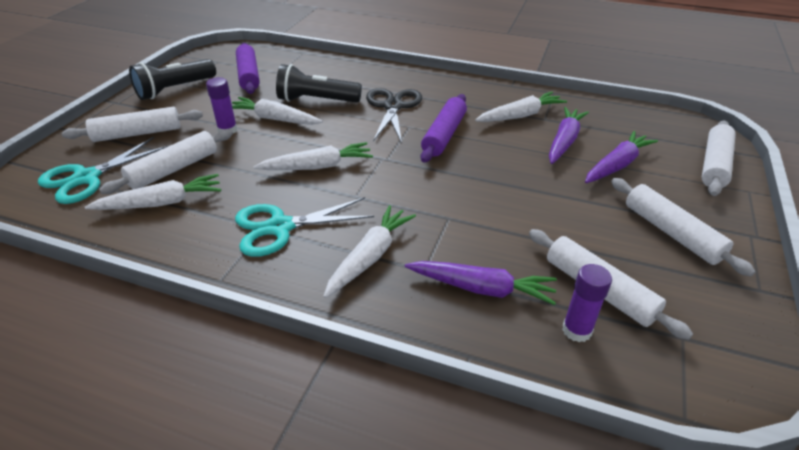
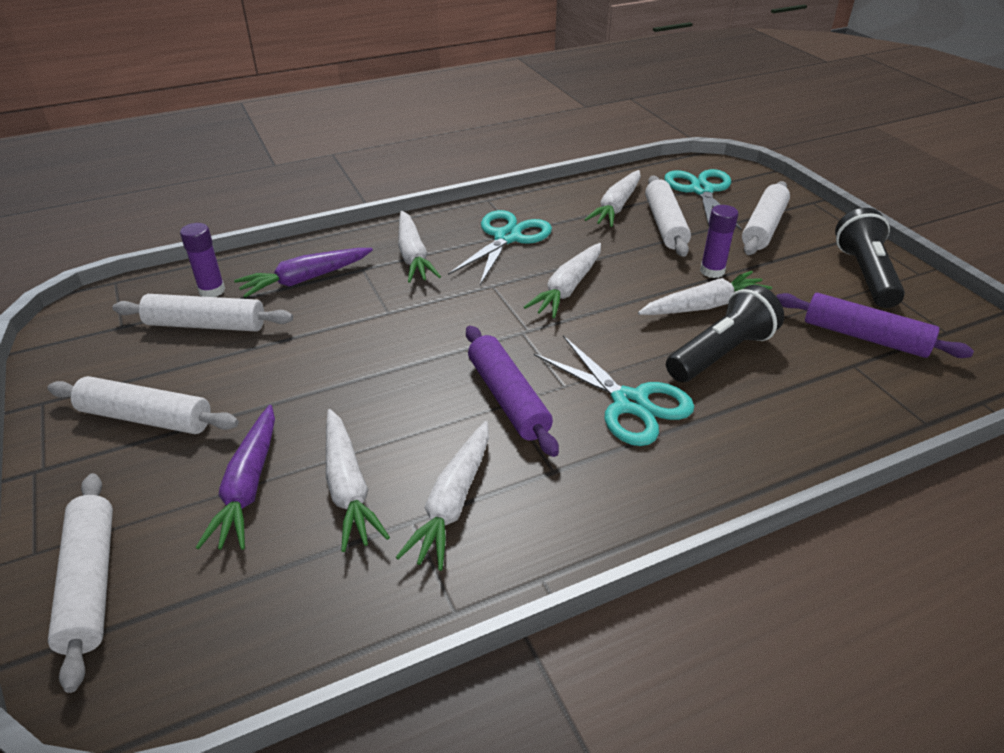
camera: 135 degrees right, 0 degrees up
black scissors [366,88,422,143] -> turquoise scissors [534,335,694,446]
purple carrot [549,107,589,164] -> white carrot [326,409,390,552]

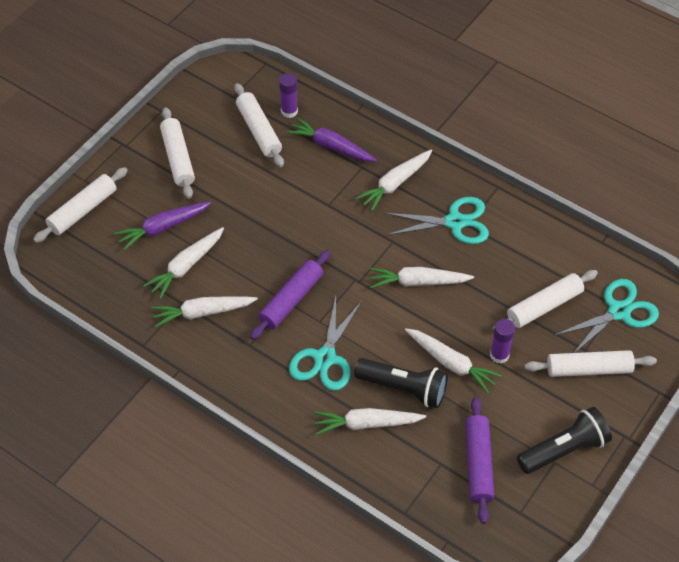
camera: 60 degrees right, 15 degrees up
white carrot [584,170,641,227] -> white carrot moved to [314,408,426,435]

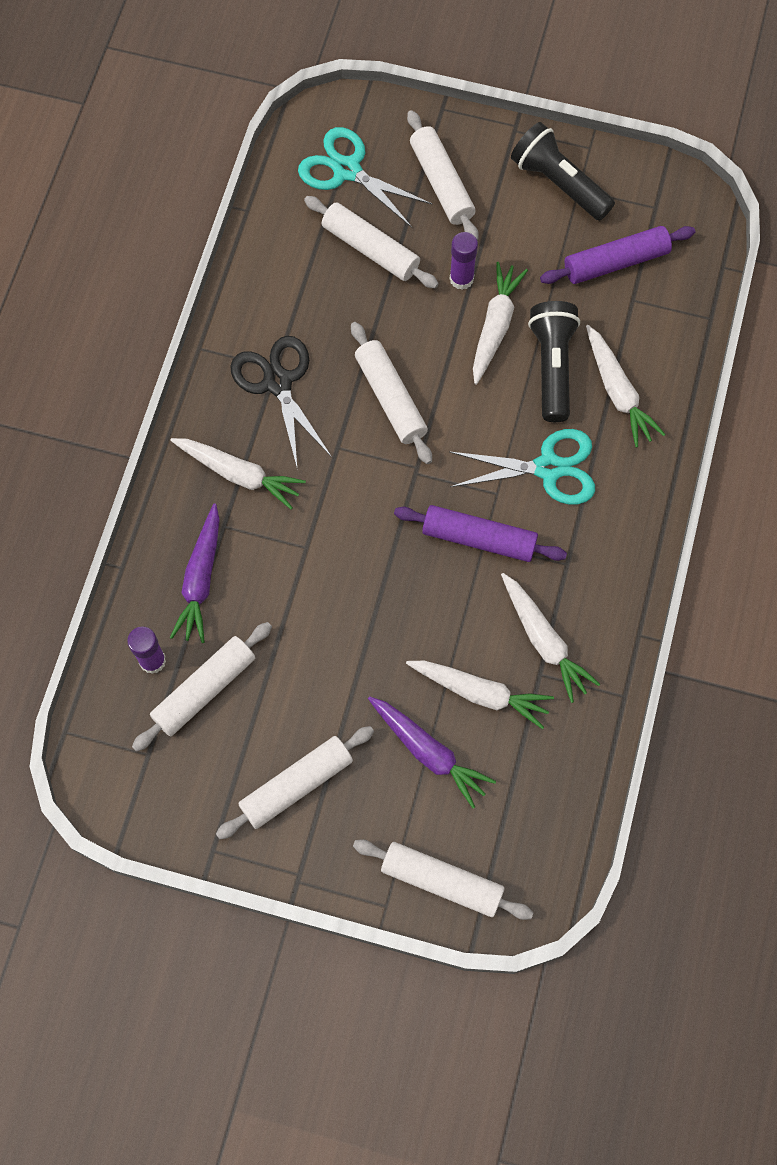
camera: 110 degrees left, 15 degrees up
white carrot [369,267,474,288] -> white rolling pin [351,322,432,464]
turquoise scissors [384,197,489,244] -> black scissors [230,336,332,467]

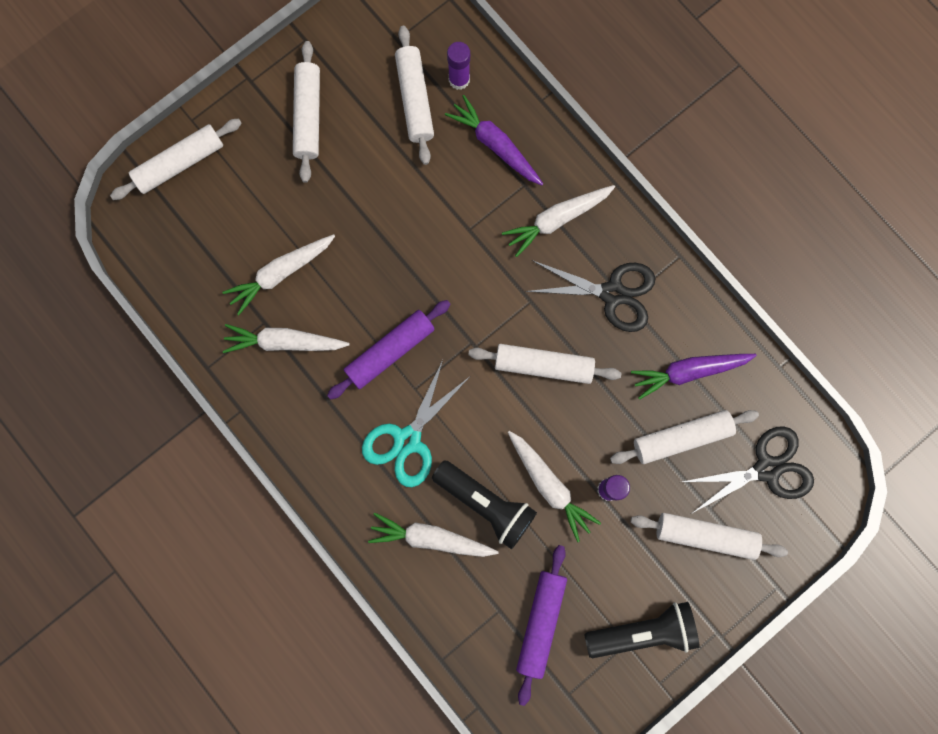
camera: 125 degrees right, 10 degrees up
turquoise scissors [298,127,433,228] -> black scissors [682,427,814,514]
purple carrot [368,696,496,808] -> purple carrot moved to [631,354,757,400]

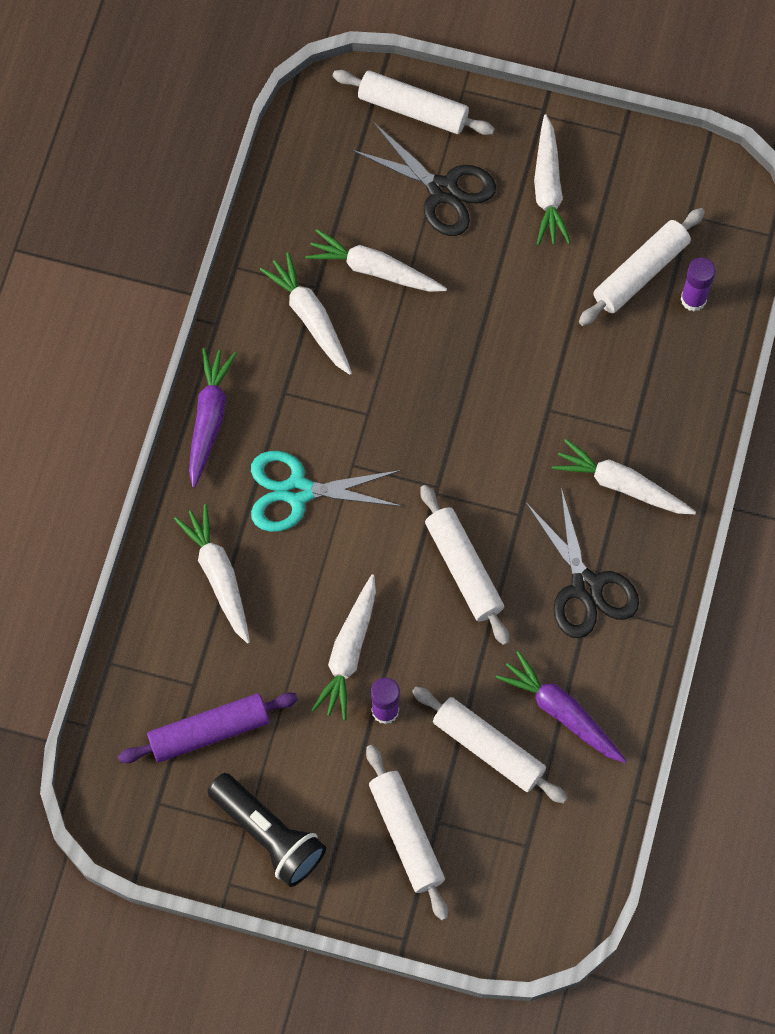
camera: 55 degrees right, 10 degrees down
white rolling pin [293,41,320,183] -> white carrot [534,114,571,245]
purple rolling pin [327,300,451,400] -> none
black flashlight [432,460,537,549] -> none
purple carrot [445,95,543,185] -> purple carrot moved to [189,348,237,488]
black scissors [682,427,814,514] -> black scissors moved to [352,122,496,236]

